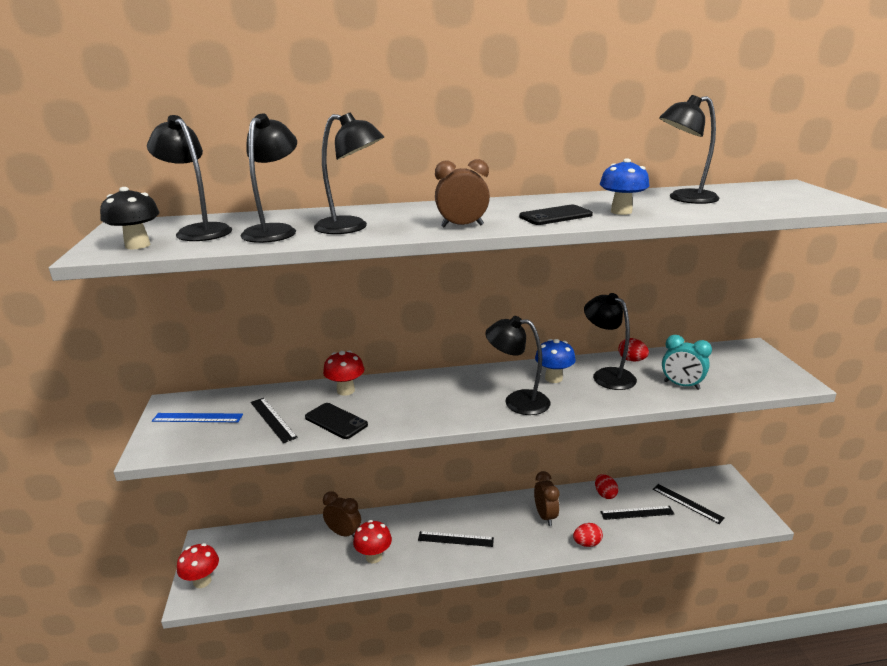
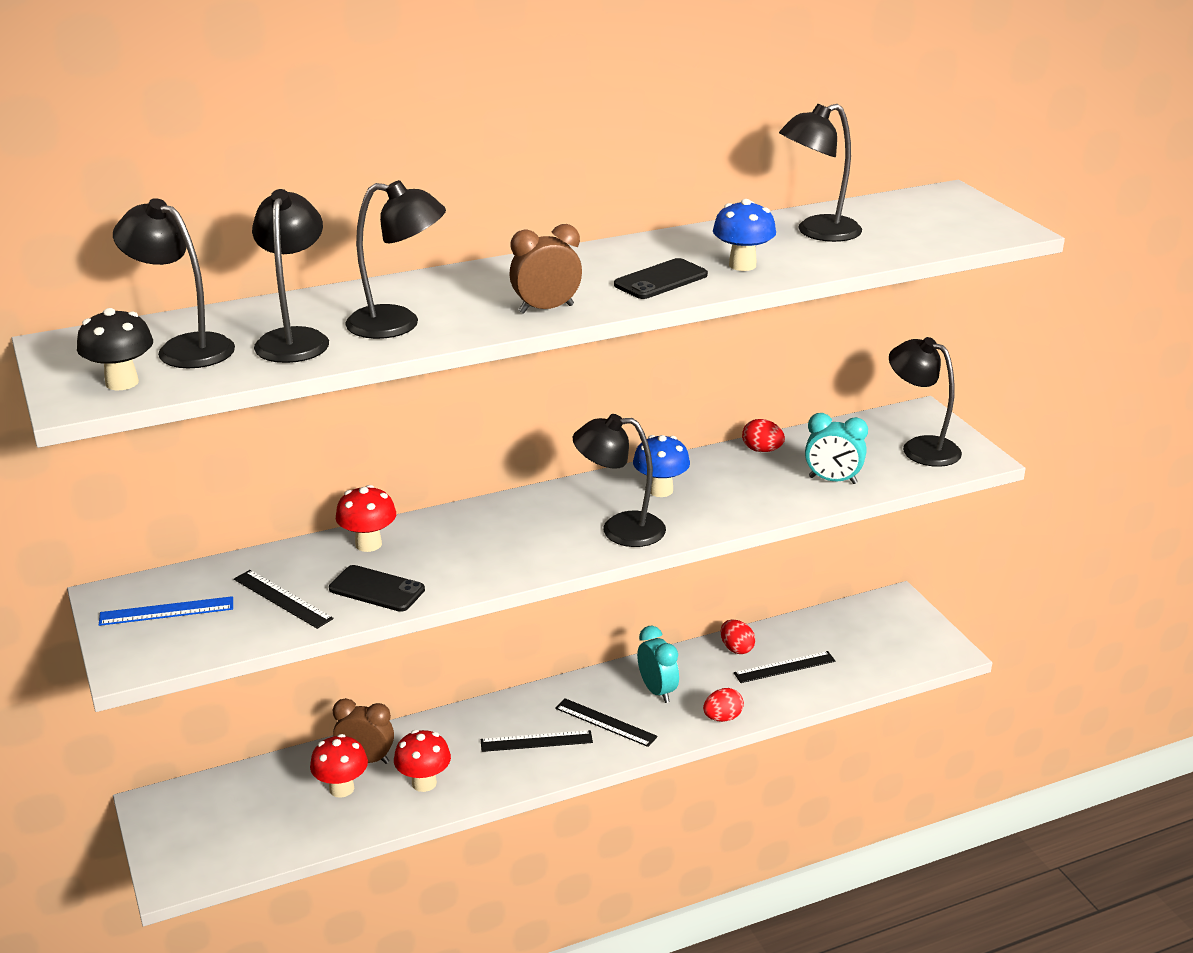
camera: 15 degrees left, 5 degrees up
red mushroom [177,543,219,588] -> red mushroom moved to [310,734,368,798]
brown clock [534,471,560,526] -> turquoise clock [637,626,679,703]
black lamp [584,293,637,390] -> black lamp moved to [889,337,962,467]
black ruler [653,484,725,524] -> black ruler moved to [555,698,658,747]

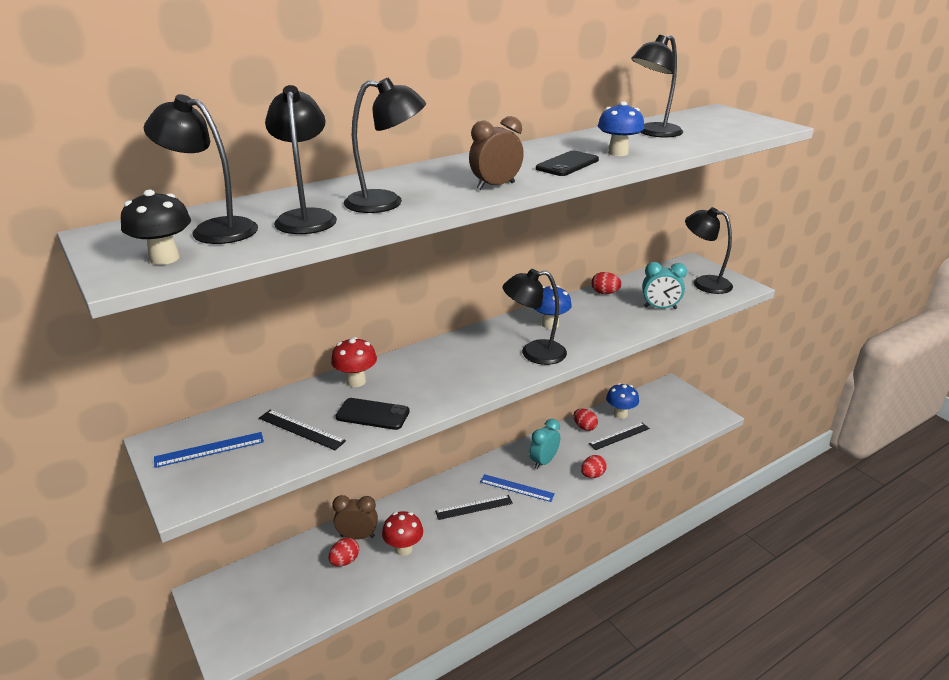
camera: 10 degrees left, 0 degrees up
red mushroom [310,734,368,798] -> red egg [328,538,359,566]
black ruler [555,698,658,747] -> blue ruler [480,474,555,502]
turquoise clock [637,626,679,703] -> turquoise clock turned 105 degrees counterclockwise [529,419,560,469]
none -> blue mushroom [606,383,639,419]

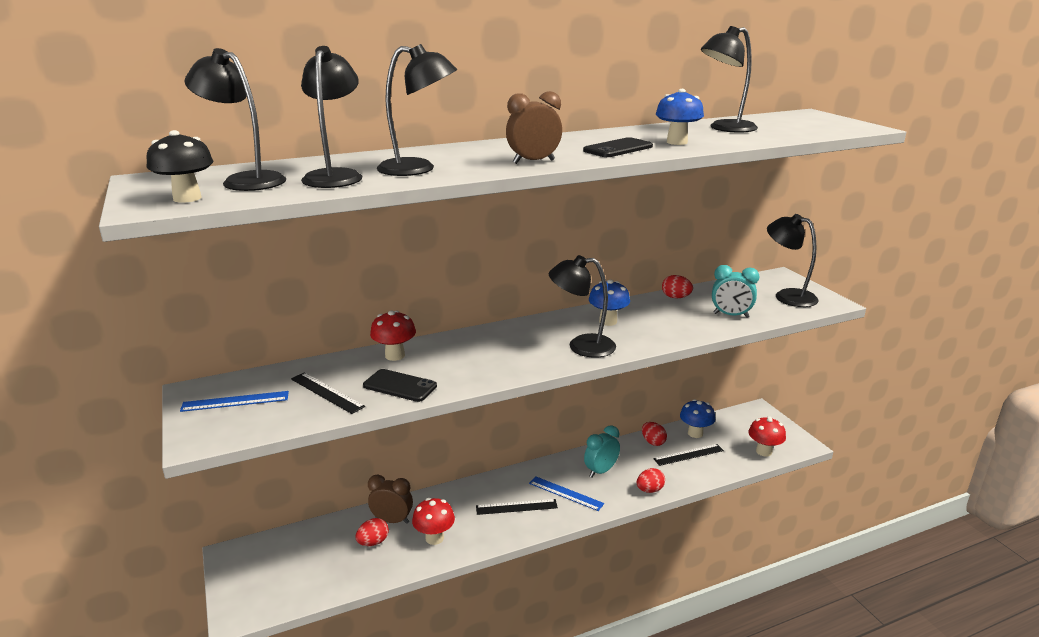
camera: 10 degrees right, 5 degrees down
none -> red mushroom [748,416,786,457]

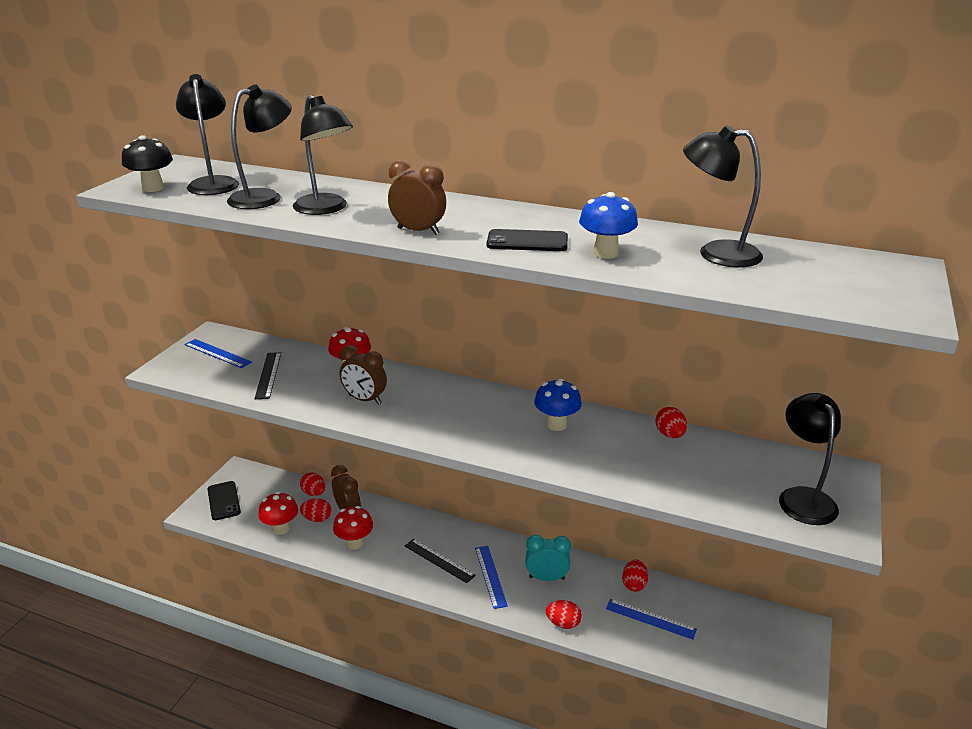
camera: 45 degrees right, 5 degrees up
black phone [363,369,437,402] -> black phone moved to [208,481,241,520]
black lamp [549,255,616,358] -> none
black ruler [653,444,724,466] -> blue ruler [606,599,697,639]
blue mushroom [680,399,715,438] -> none
turquoise clock [712,265,759,318] -> none
red mushroom [748,416,786,457] -> red mushroom moved to [258,492,298,535]
none -> red egg [300,472,325,496]
none -> brown clock [340,345,387,405]

